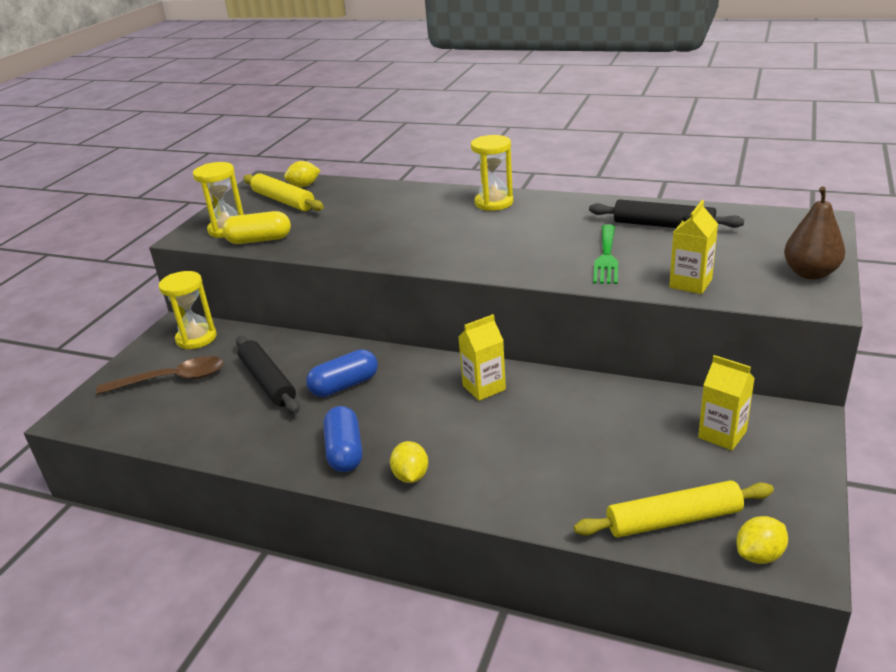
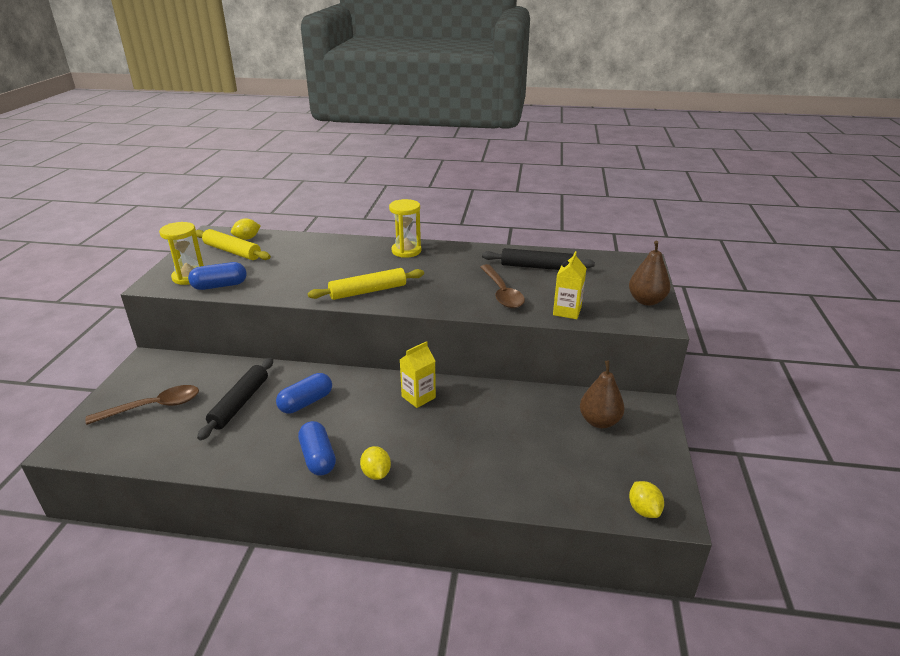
camera: 15 degrees left, 0 degrees up
yellow hourglass [159,271,217,349] -> none
yellow capsule [223,211,291,244] -> blue capsule [188,262,247,290]
black rolling pin [236,336,300,414] -> black rolling pin turned 60 degrees clockwise [197,358,273,440]
yellow rolling pin [574,480,774,537] -> yellow rolling pin moved to [308,268,424,300]
green fork [593,224,618,284] -> brown spoon [480,264,525,308]
yellow carton [698,355,755,450] -> brown pear [580,361,625,428]
yellow lemon [736,516,788,564] -> yellow lemon turned 60 degrees counterclockwise [629,481,664,518]

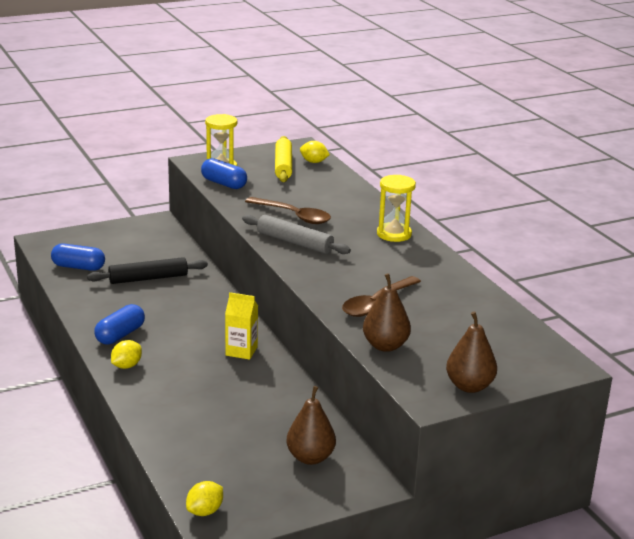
camera: 55 degrees right, 5 degrees down
brown spoon [85,385,199,425] -> brown spoon moved to [245,197,331,224]
blue capsule [276,373,332,414] -> blue capsule moved to [51,244,105,271]
yellow rolling pin [308,268,424,300] -> grey rolling pin [242,215,351,254]
black rolling pin [482,248,595,270] -> none
yellow carton [553,251,586,319] -> brown pear [363,273,411,352]

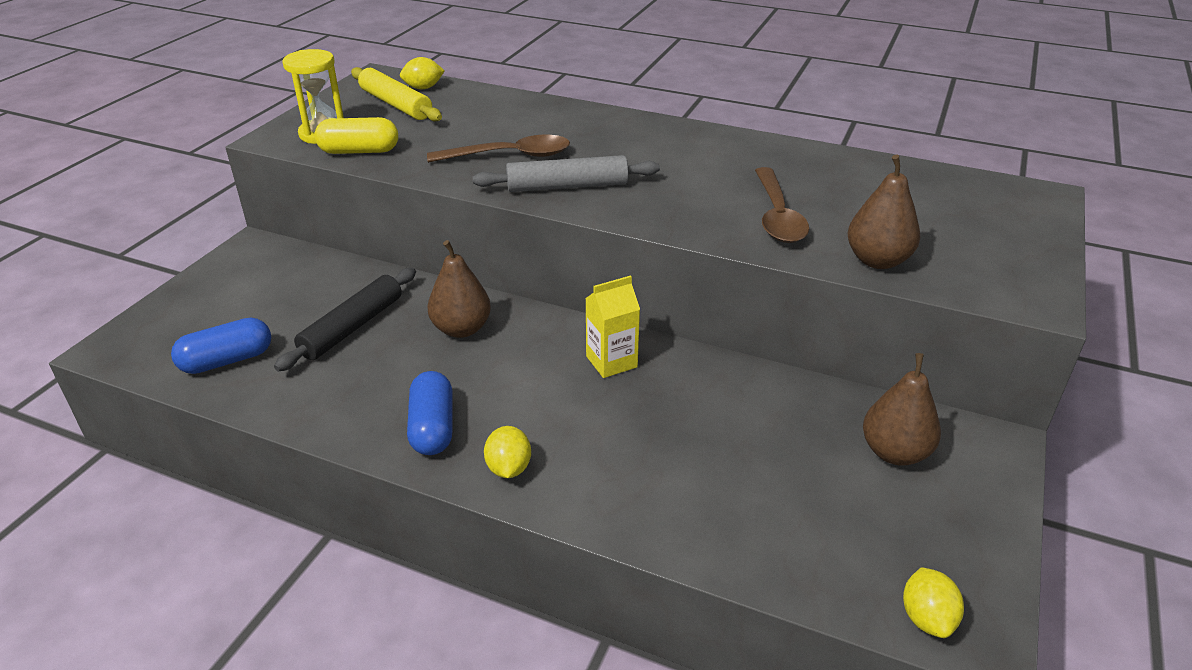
camera: 40 degrees left, 10 degrees up
blue capsule [201,158,247,189] -> yellow capsule [314,117,398,154]
yellow hourglass [377,175,416,242] -> none
brown pear [446,311,497,393] -> brown pear moved to [428,240,491,338]

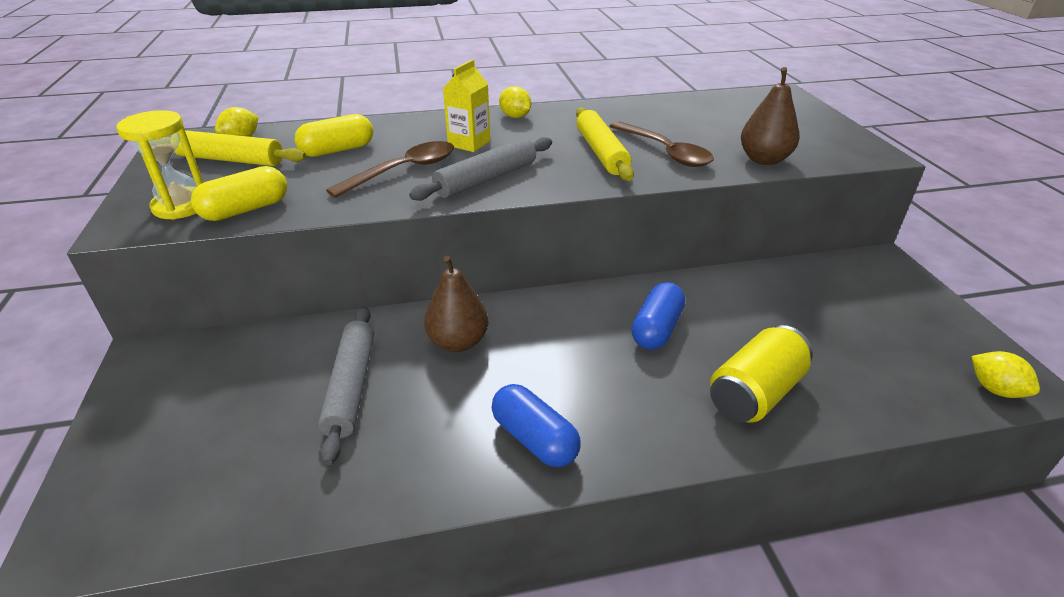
camera: 35 degrees left, 0 degrees up
blue capsule [171,318,271,374] -> blue capsule moved to [631,282,685,350]
black rolling pin [274,268,416,372] -> grey rolling pin [318,306,374,465]
yellow lemon [484,426,531,478] -> yellow lemon moved to [499,86,531,118]
yellow carton [585,275,640,378] -> yellow carton moved to [443,60,490,152]
brown pear [863,353,941,466] -> none
none -> yellow capsule [294,114,373,157]
none -> yellow rolling pin [576,107,634,181]
none -> yellow can [710,325,813,422]

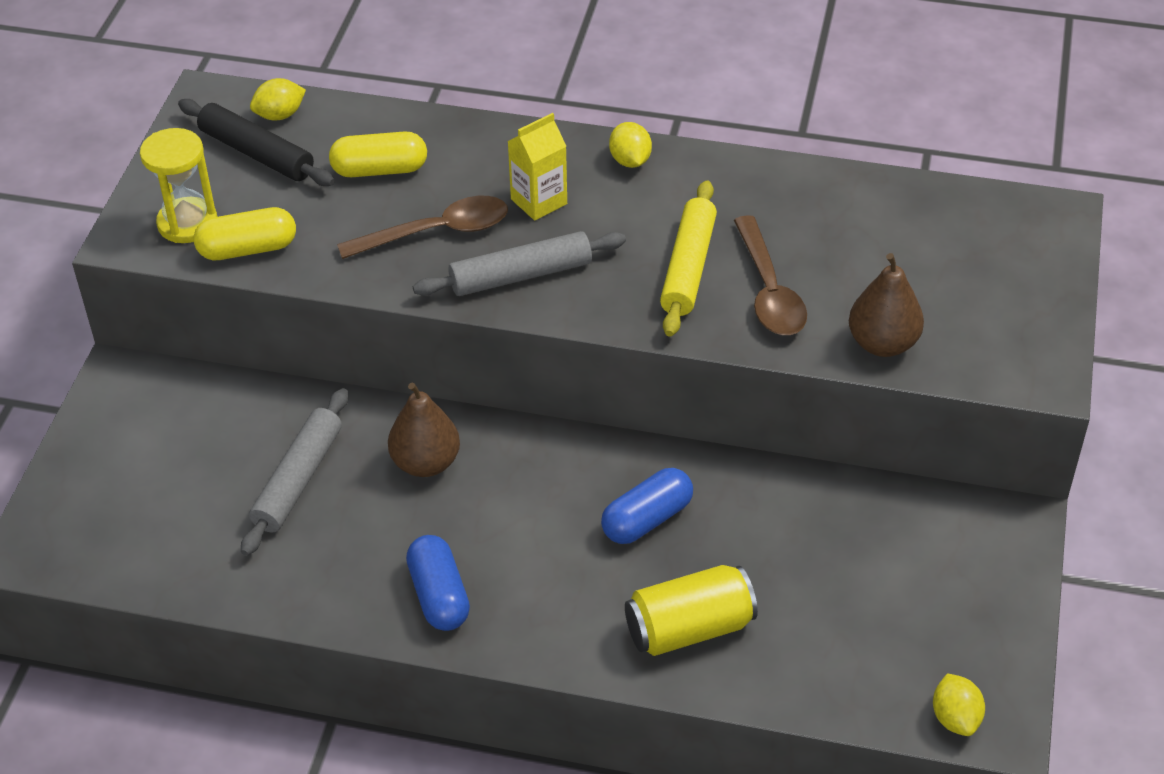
camera: 25 degrees right, 10 degrees up
yellow rolling pin [174,130,306,166] -> black rolling pin [178,99,335,186]

